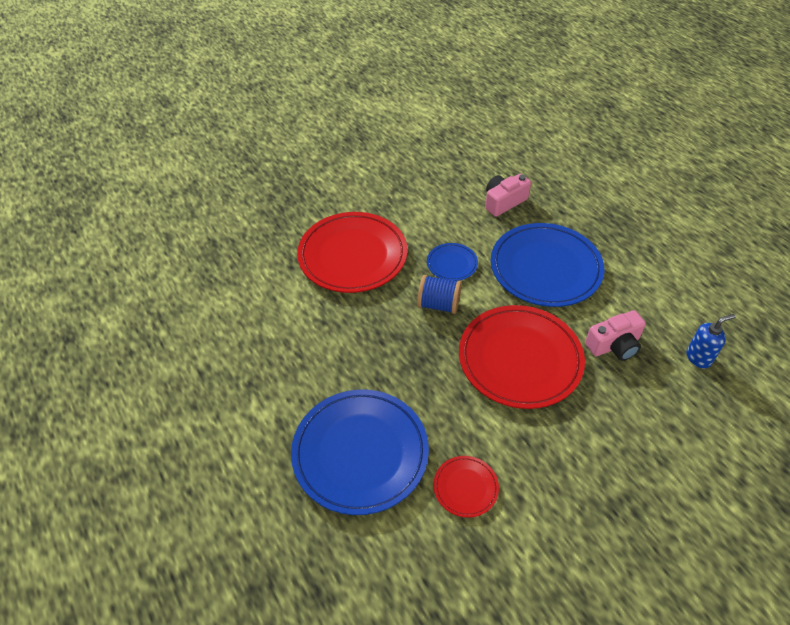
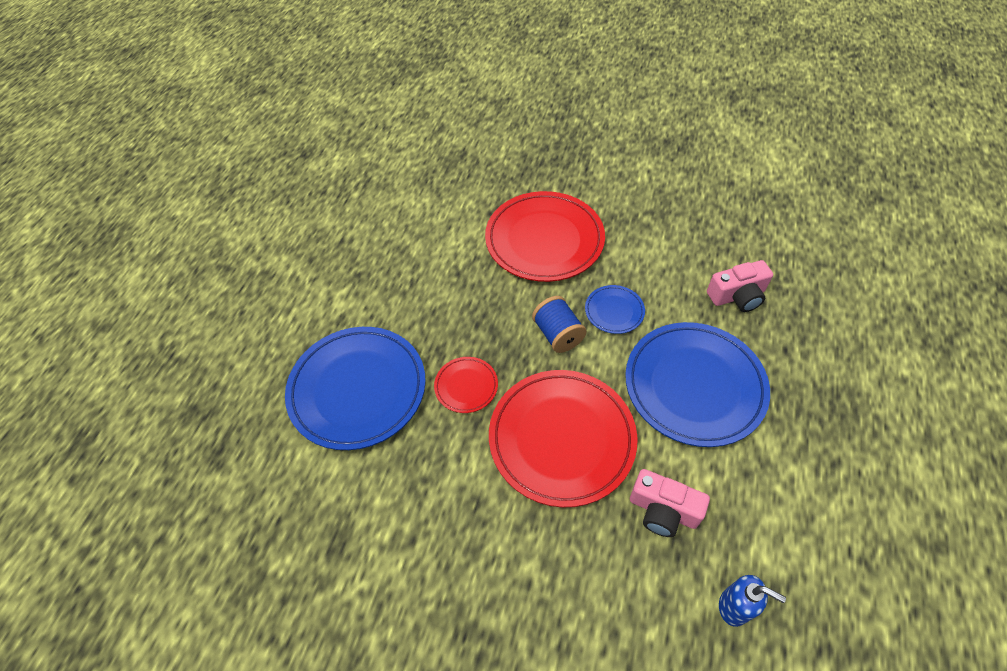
camera: 50 degrees right, 5 degrees up
red plate [433,456,499,518] -> red plate moved to [434,357,498,413]
pink camera [485,174,531,217] -> pink camera turned 150 degrees clockwise [707,260,773,312]

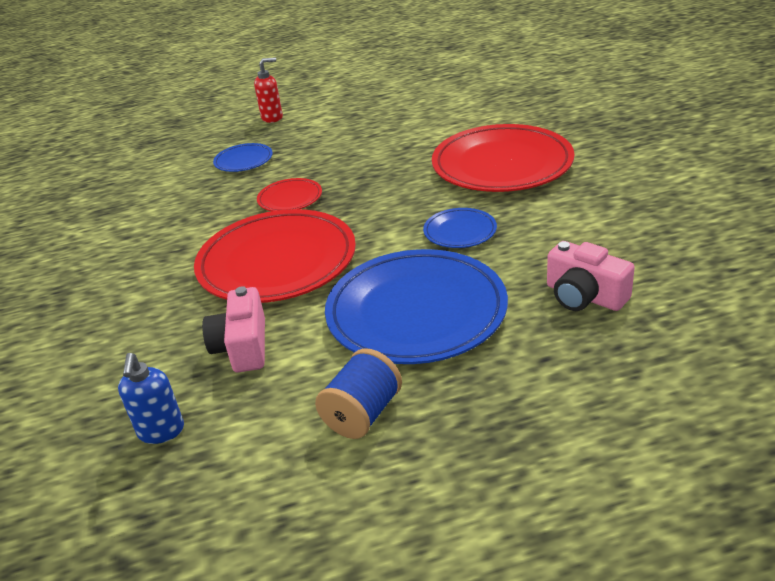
camera: 60 degrees right, 20 degrees down
blue plate [285,327,426,450] -> blue plate [213,143,273,172], size x0.46
blue spool [532,296,587,353] -> blue spool moved to [315,348,402,439]
none -> red soap dispenser [254,57,283,123]

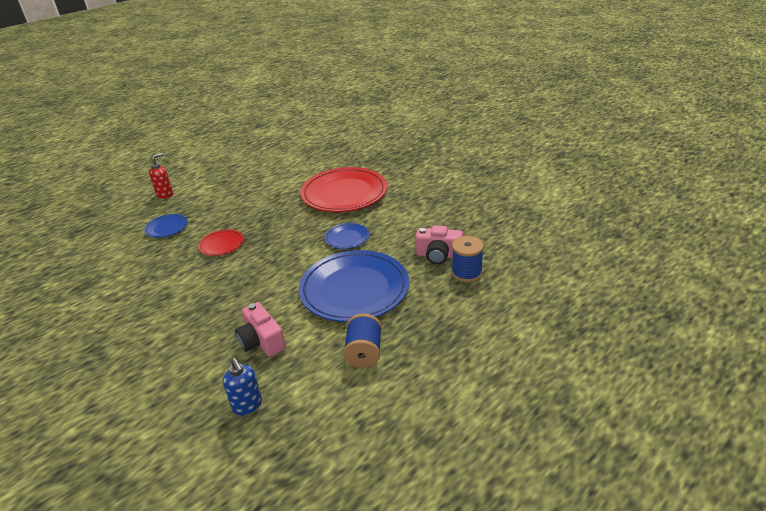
camera: 30 degrees left, 0 degrees up
red plate [194,209,356,303] -> none
none -> blue spool [452,236,484,282]

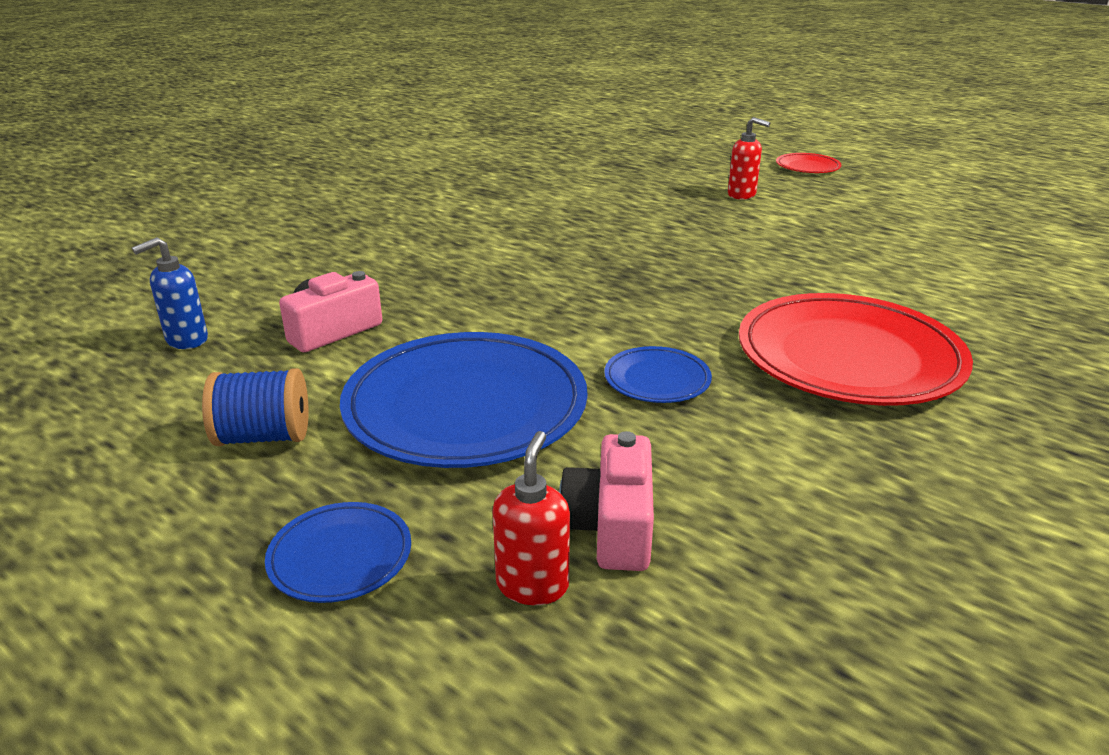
camera: 80 degrees right, 5 degrees down
blue plate [144,214,188,238] -> blue plate moved to [265,502,411,603]
red plate [198,229,244,256] -> red plate moved to [776,153,841,173]
blue spool [452,236,484,282] -> red soap dispenser [492,431,570,605]

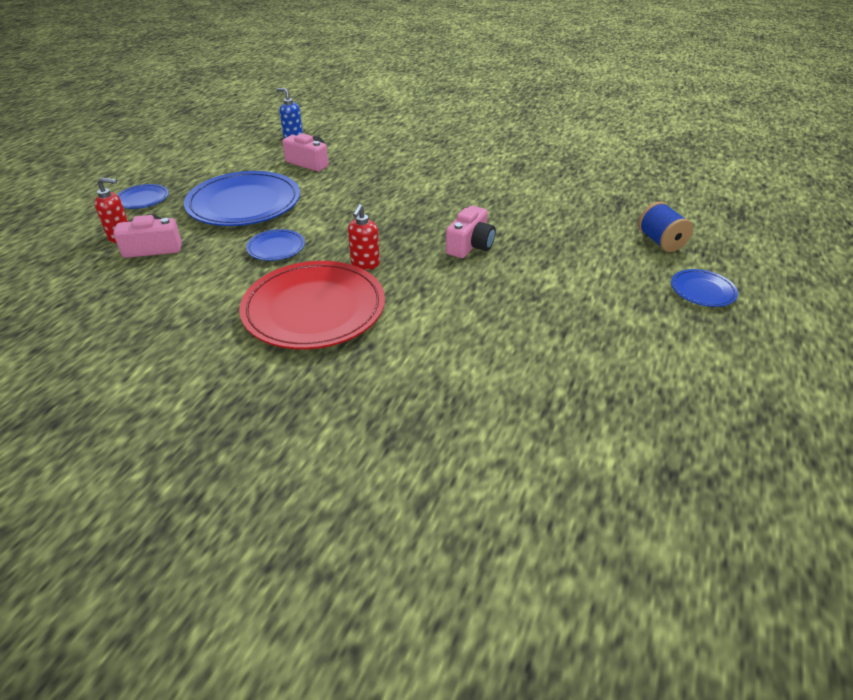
camera: 75 degrees right, 10 degrees up
blue spool [202,368,308,446] -> blue spool moved to [638,202,693,252]
red soap dispenser [728,117,770,200] -> red soap dispenser moved to [348,204,380,270]
red plate [776,153,841,173] -> blue plate [671,269,738,307]
none -> pink camera [446,206,496,258]

